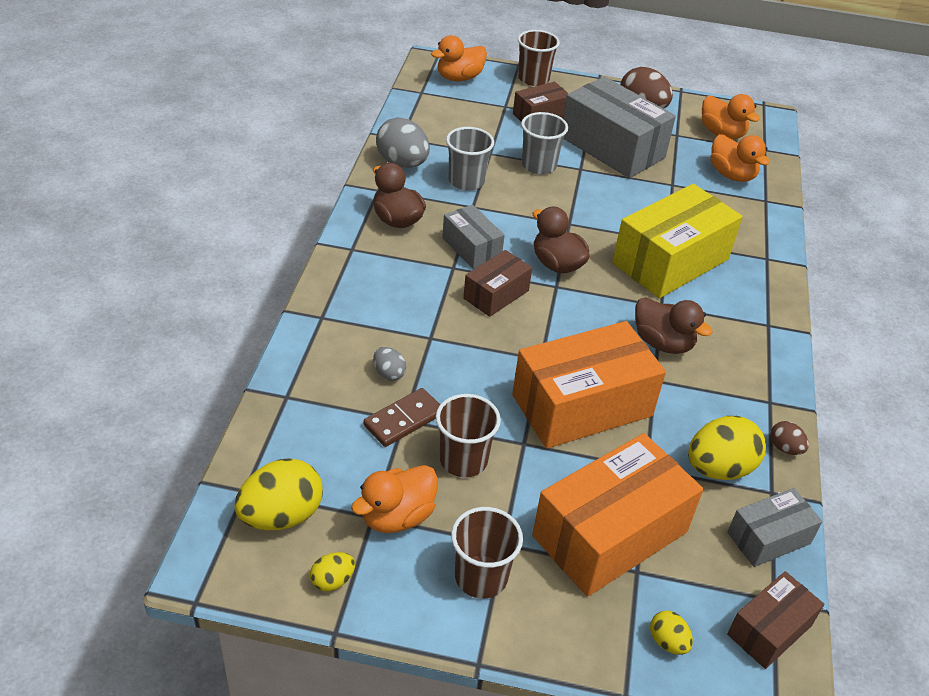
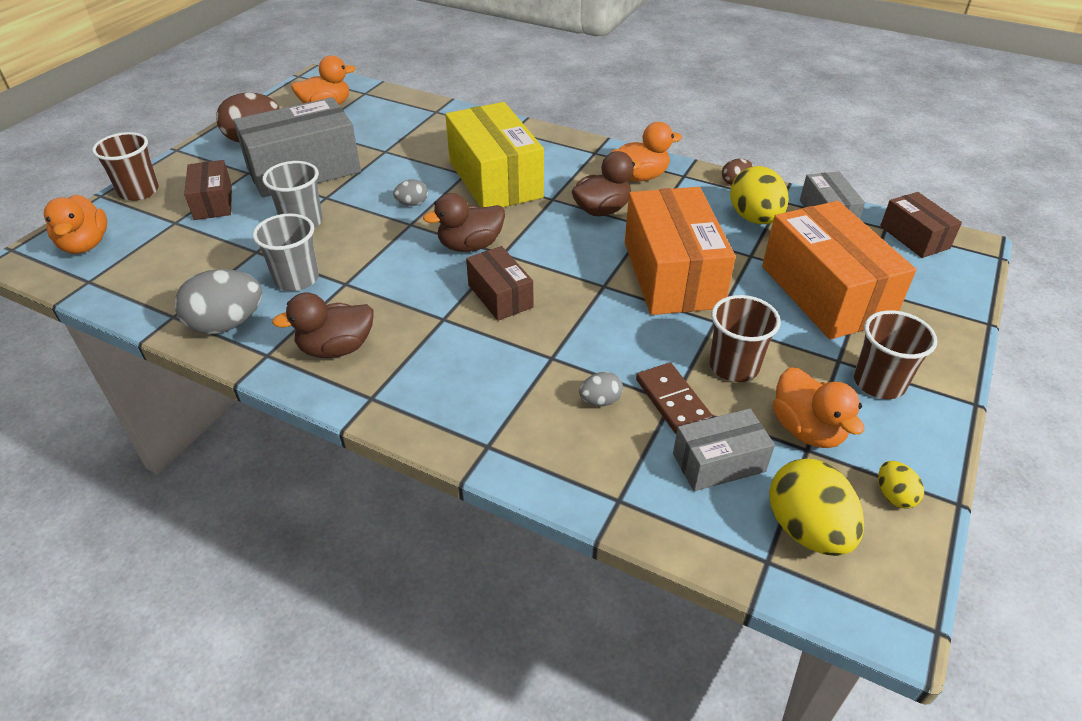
camera: 70 degrees left, 0 degrees up
grey box [442,205,505,269] -> grey box moved to [673,408,775,491]
yellow egg [650,611,693,655] -> none
orange duck [711,134,770,182] -> orange duck moved to [611,122,682,182]
none -> grey egg [393,179,428,206]

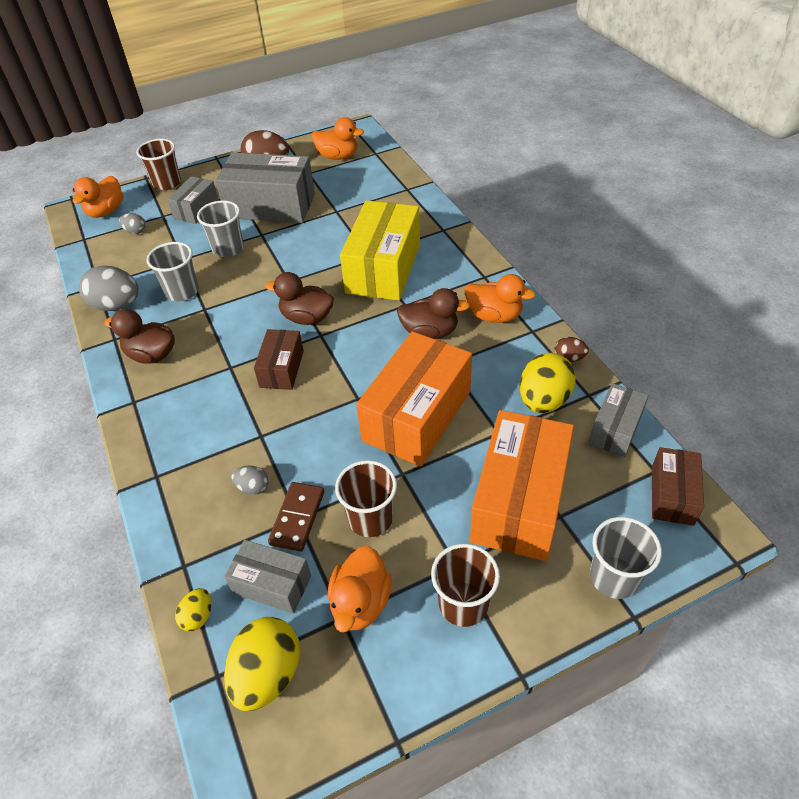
camera: 40 degrees right, 5 degrees up
brown box [184,160,232,220] -> grey box [167,176,219,224]
grey egg [393,179,428,206] -> grey egg moved to [119,213,146,234]
yellow egg [878,461,924,509] -> yellow egg moved to [175,588,212,632]
none -> grey cup [590,517,662,599]

